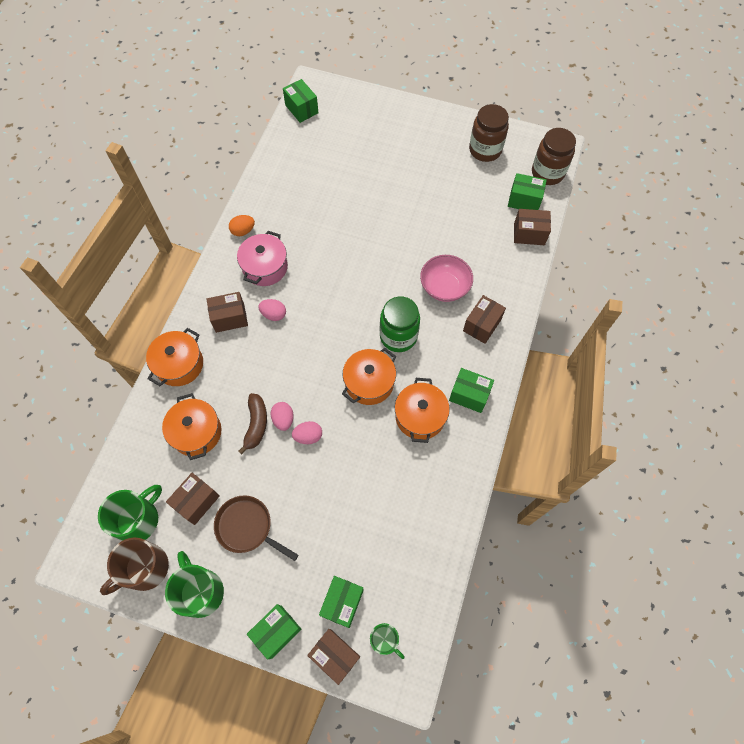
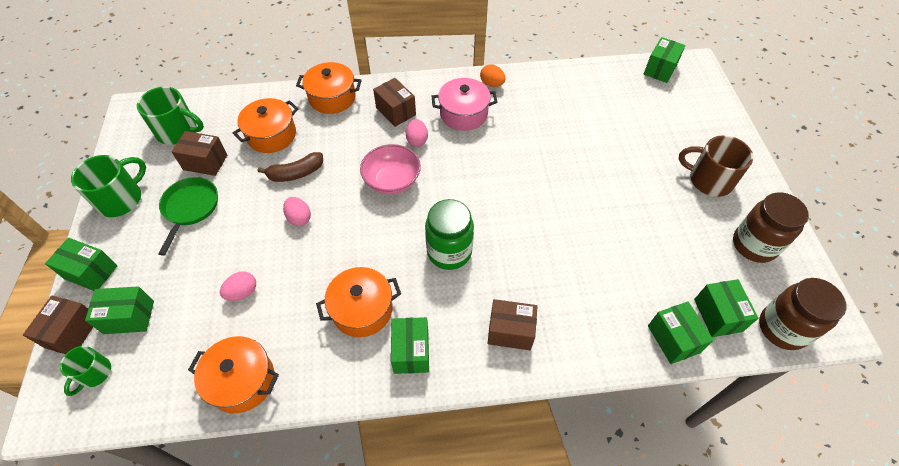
camera: 65 degrees right, 10 degrees down
brown mug [100,537,169,595] -> brown mug moved to [679,135,753,197]
brown pan [214,495,299,561] -> green pan [158,177,218,256]
pink egg [270,402,294,431] -> pink egg moved to [220,272,256,301]
orange pot [342,348,397,405] -> orange pot moved to [188,336,279,413]
pink bowl [420,255,473,302] -> pink bowl moved to [360,144,421,194]
brown box [514,209,551,245] -> green box [648,301,714,364]

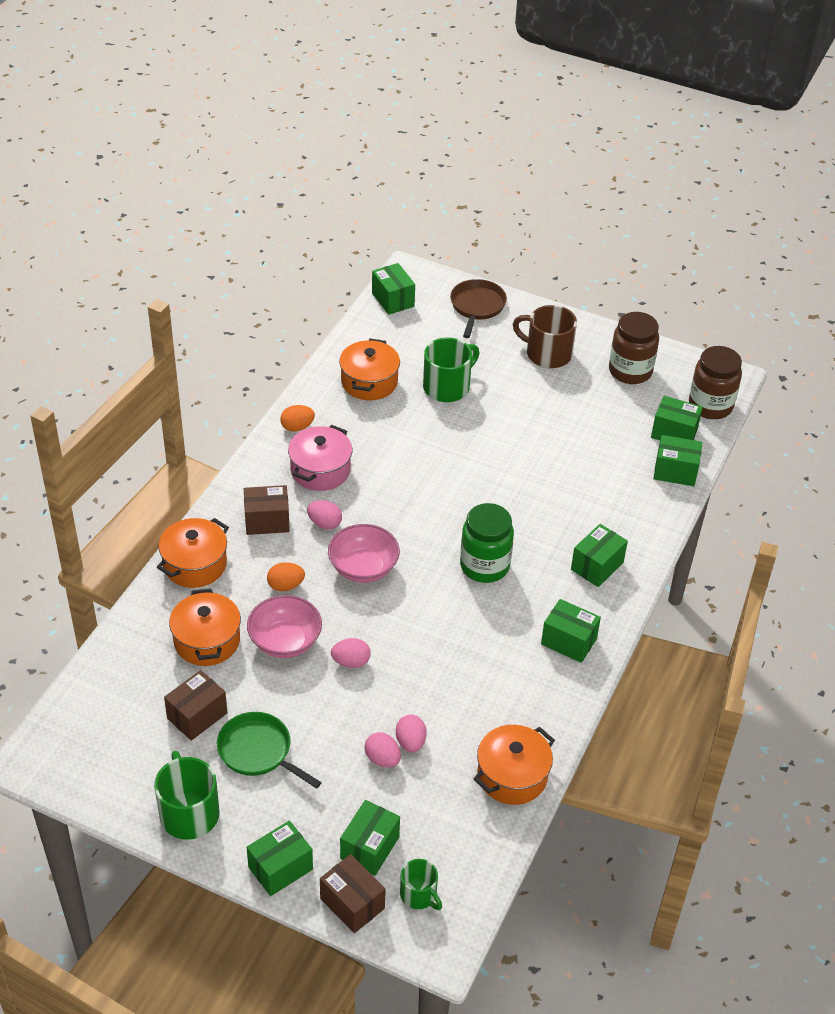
camera: 60 degrees left, 10 degrees down
green mug [137,87,204,145] -> green mug moved to [423,337,479,402]
brown banana [258,152,323,182] -> pink bowl [247,595,322,658]
orange pot [316,267,401,337] -> orange pot moved to [339,338,400,400]
brown box [487,299,538,350] -> green box [571,524,628,587]
brown mug [679,135,753,197] -> brown mug turned 60 degrees clockwise [513,305,577,368]
none -> orange egg [267,562,305,591]
none -> pink egg [365,732,401,768]
none -> brown pan [450,279,507,338]

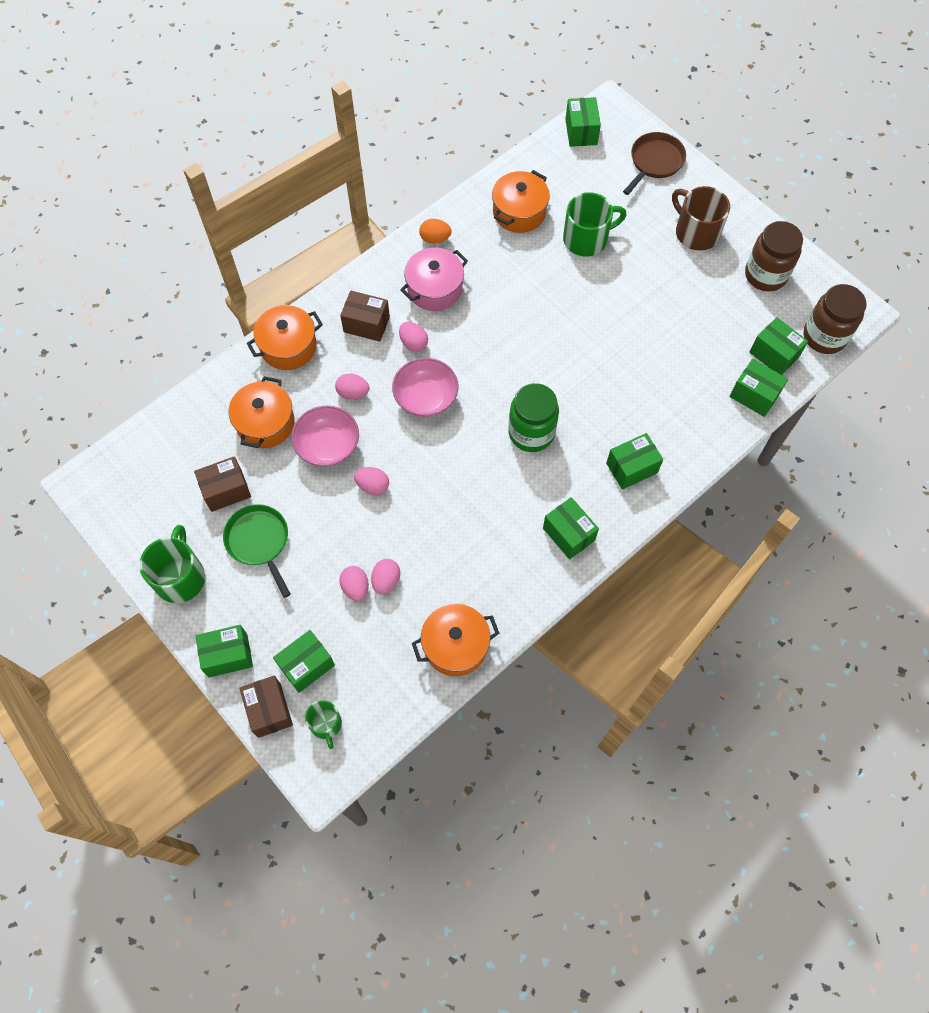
camera: 25 degrees right, 20 degrees up
orange egg [267,562,305,591] -> pink egg [335,374,369,400]

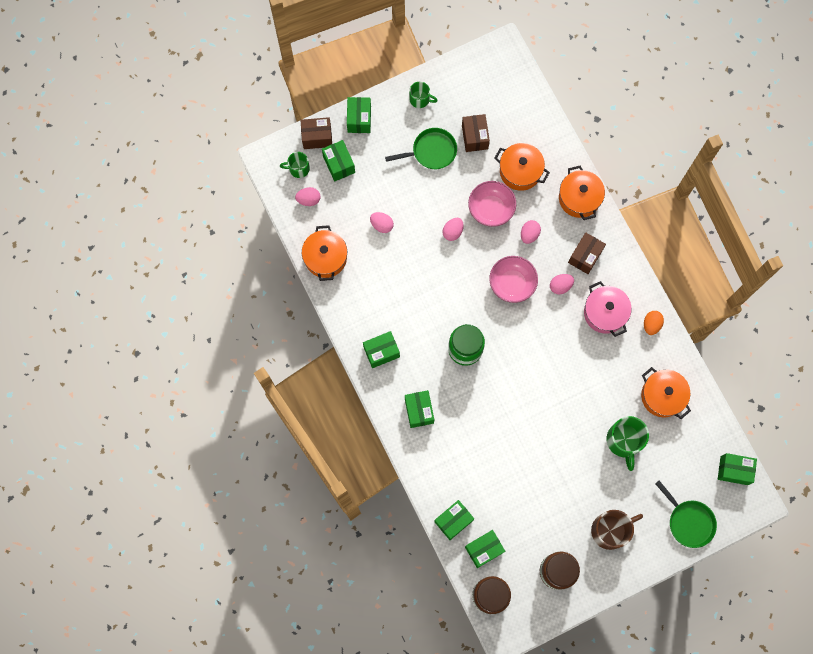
camera: 105 degrees right, 10 degrees up
green mug [139,525,205,603] -> green mug [409,82,438,108], size x0.60
pink egg [339,566,369,601] -> pink egg moved to [295,187,321,206]
brown pan [623,132,686,195] -> green pan [655,481,717,548]

